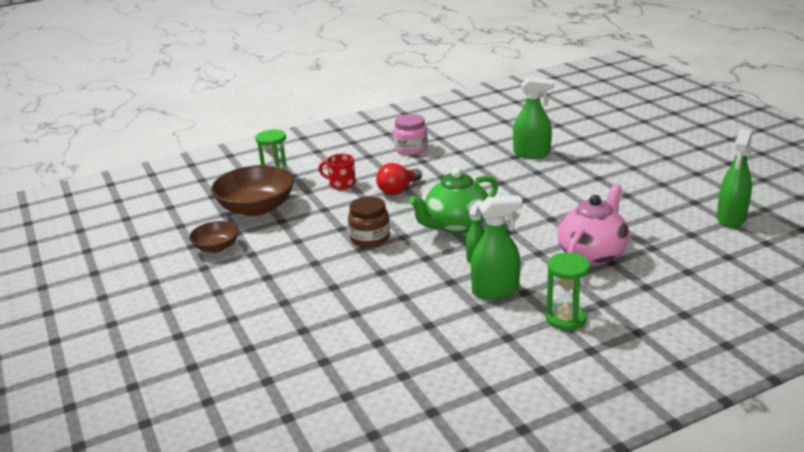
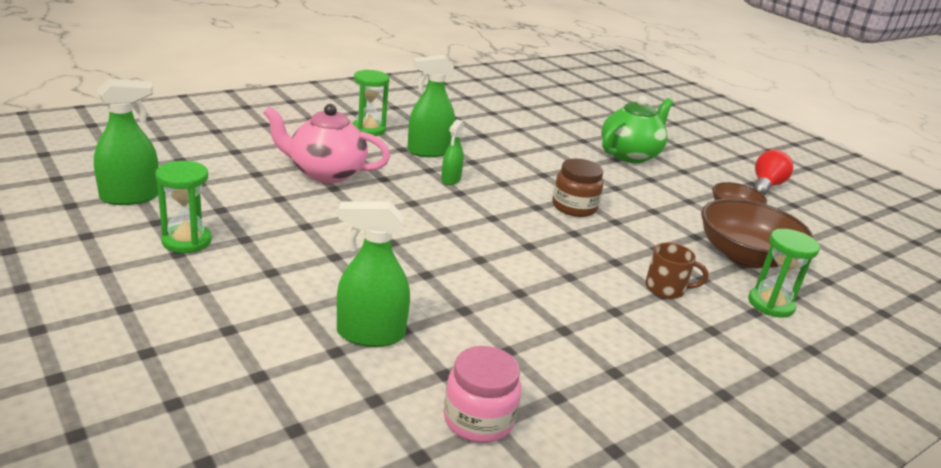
camera: 165 degrees right, 0 degrees up
red mug [318,153,356,190] -> brown mug [645,243,708,299]
red light bulb [376,163,422,195] -> red light bulb moved to [753,150,793,195]
pink jar [394,114,428,155] -> pink jar moved to [444,346,521,443]
green teapot [409,168,498,234] -> green teapot moved to [601,96,673,163]
pink teapot [557,183,629,266] -> pink teapot turned 75 degrees clockwise [264,104,390,183]
green spray bottle [717,129,752,227] -> green spray bottle turned 45 degrees clockwise [94,79,159,205]
none -> green hourglass [155,161,212,253]

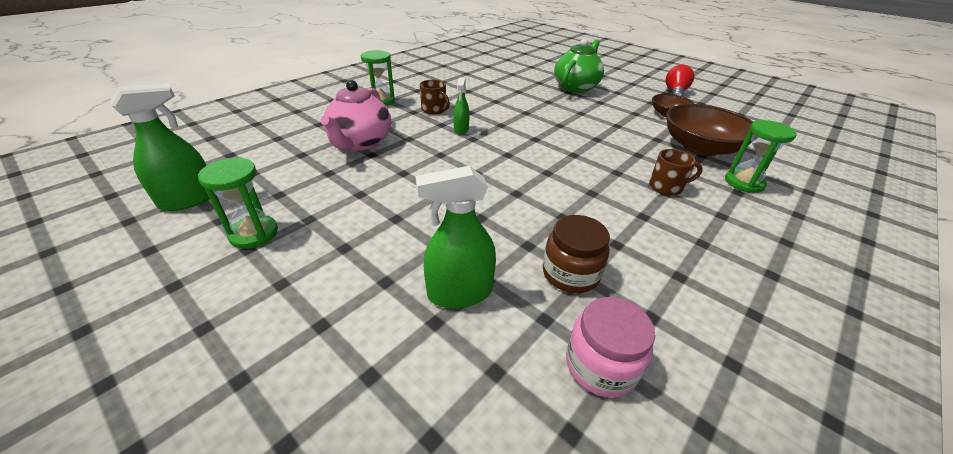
camera: 10 degrees left, 10 degrees up
pink teapot [264,104,390,183] -> pink teapot turned 75 degrees counterclockwise [320,80,391,151]
green spray bottle [407,55,455,157] -> brown mug [420,80,450,115]
brown jar [552,159,603,217] -> brown jar moved to [543,215,610,293]

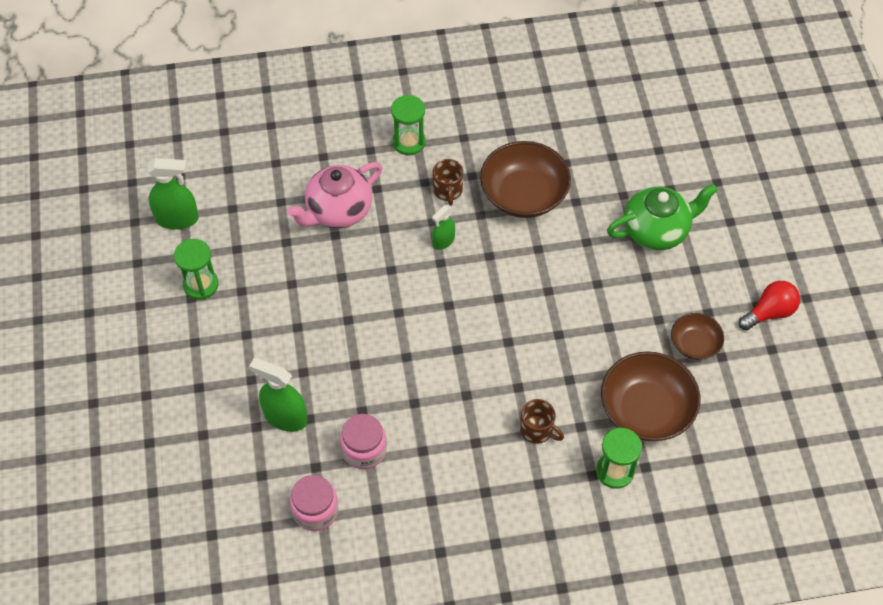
camera: 40 degrees right, 20 degrees up
brown jar [543,215,610,293] -> pink jar [340,414,387,469]
none -> brown bowl [480,141,571,218]

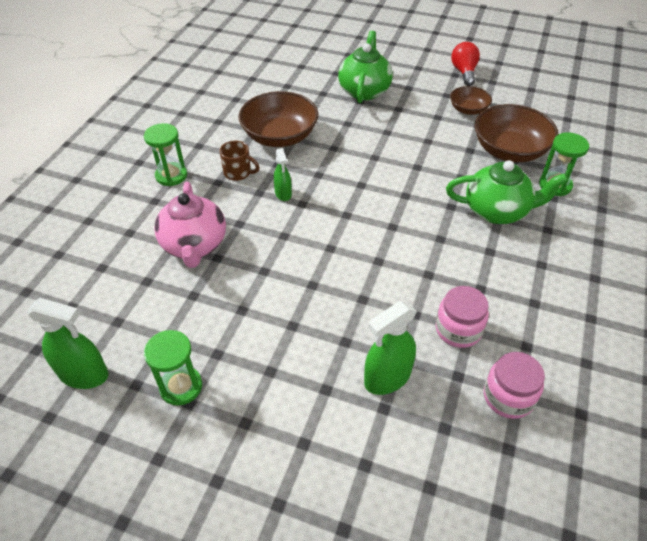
camera: 60 degrees left, 10 degrees down
green spray bottle [147,158,199,230] -> green spray bottle turned 75 degrees clockwise [27,298,108,389]
brown mug [520,399,564,444] -> green teapot [446,160,568,224]

